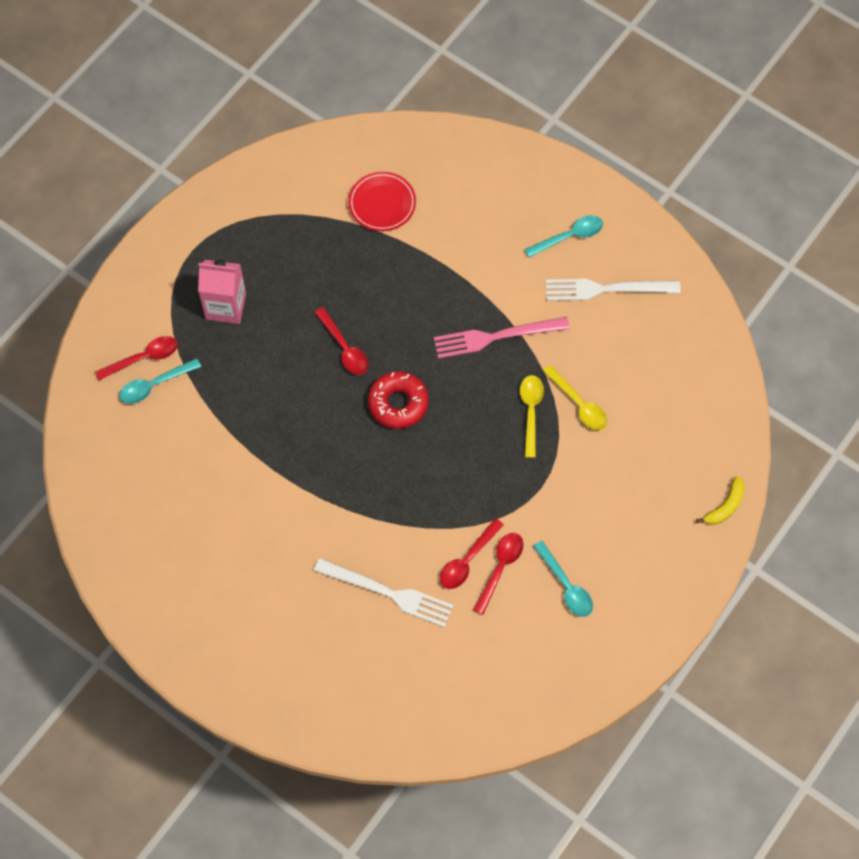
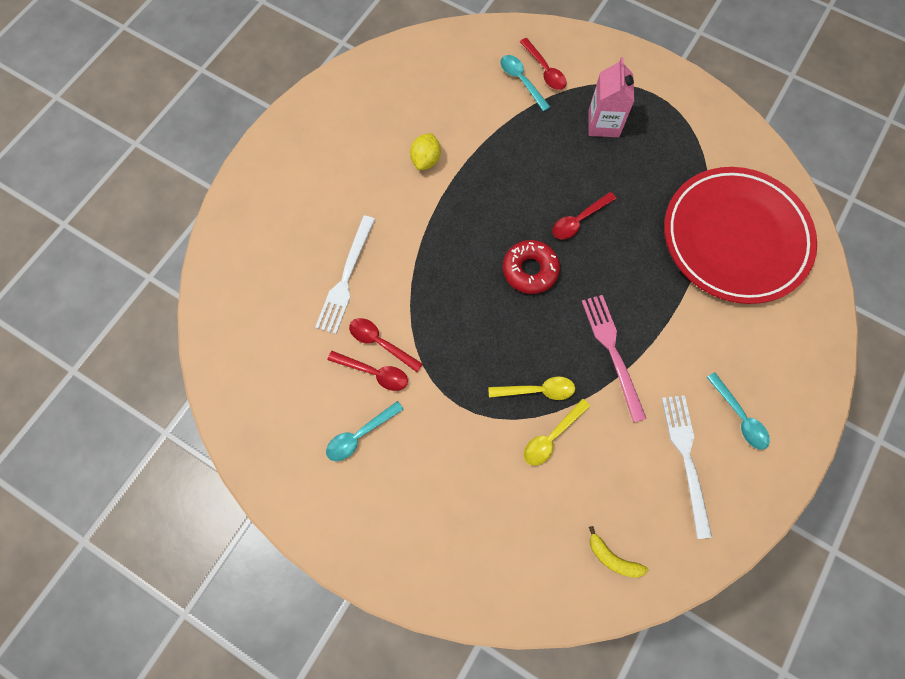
camera: 85 degrees right, 5 degrees up
red plate [348,172,416,231] -> red plate [664,167,817,304], size x2.29
yellow banana [696,476,744,525] -> yellow banana moved to [589,526,648,578]
none -> yellow lemon [410,133,441,170]

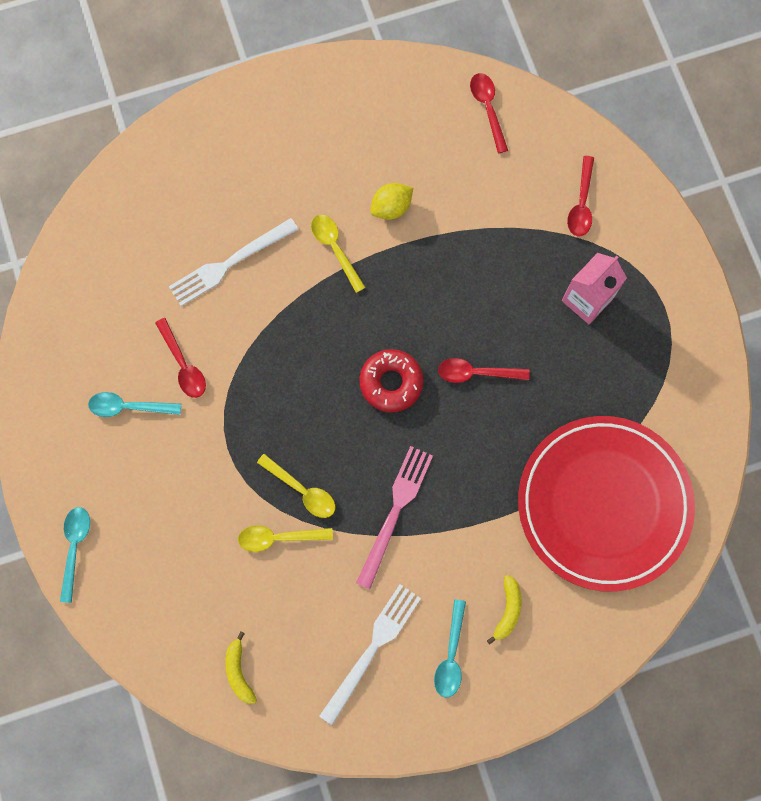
camera: 40 degrees right, 5 degrees up
red spoon [349,318,423,372] -> red spoon moved to [470,73,508,153]
turquoise spoon [501,55,550,111] -> turquoise spoon moved to [60,507,90,603]
none -> yellow spoon [311,215,366,293]
none -> yellow banana [487,575,521,645]

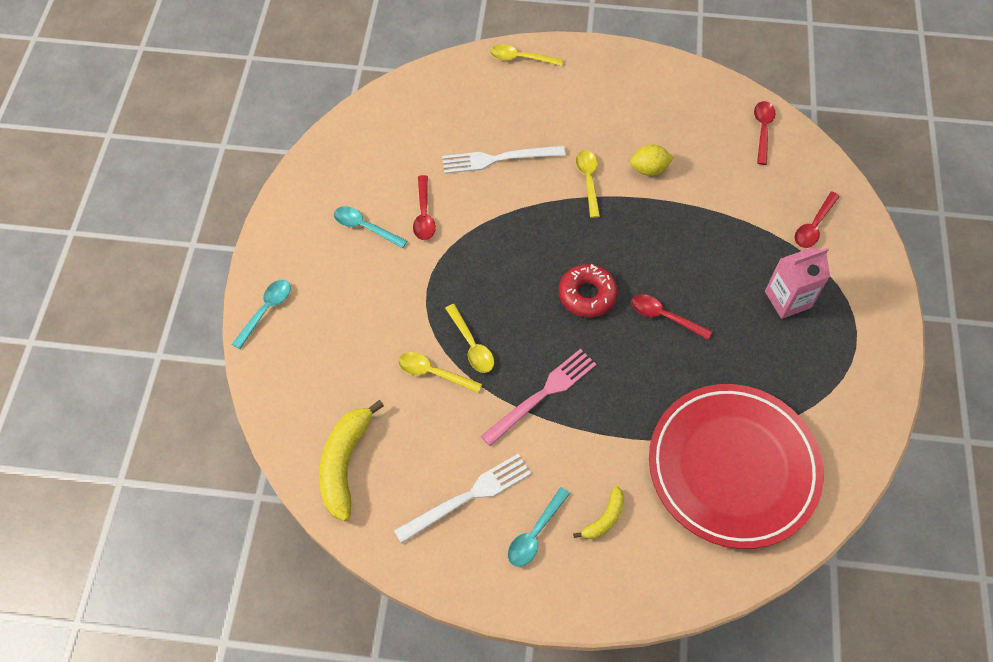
camera: 25 degrees right, 15 degrees down
yellow banana [225,631,257,704] -> yellow banana [319,400,384,521], size x1.89
none -> yellow spoon [490,44,563,66]

